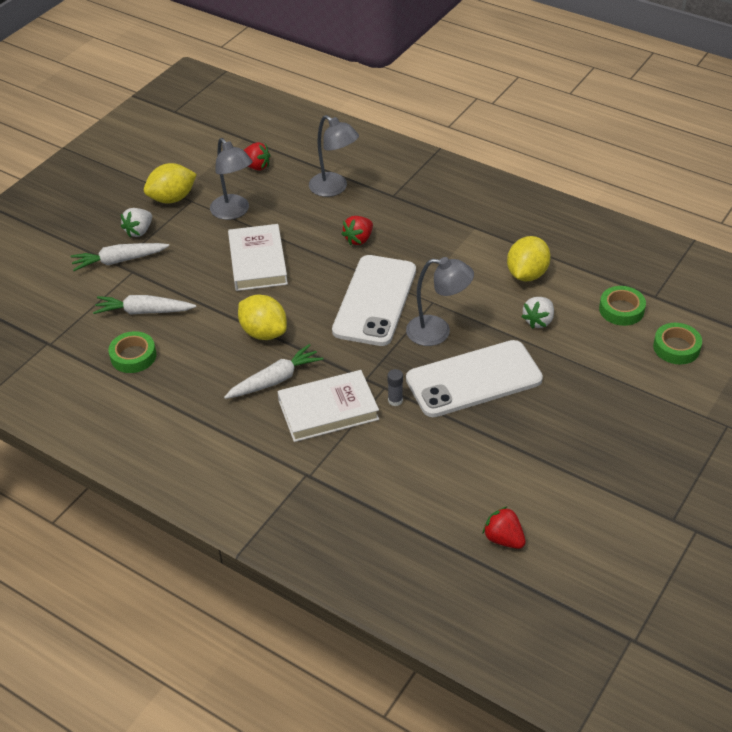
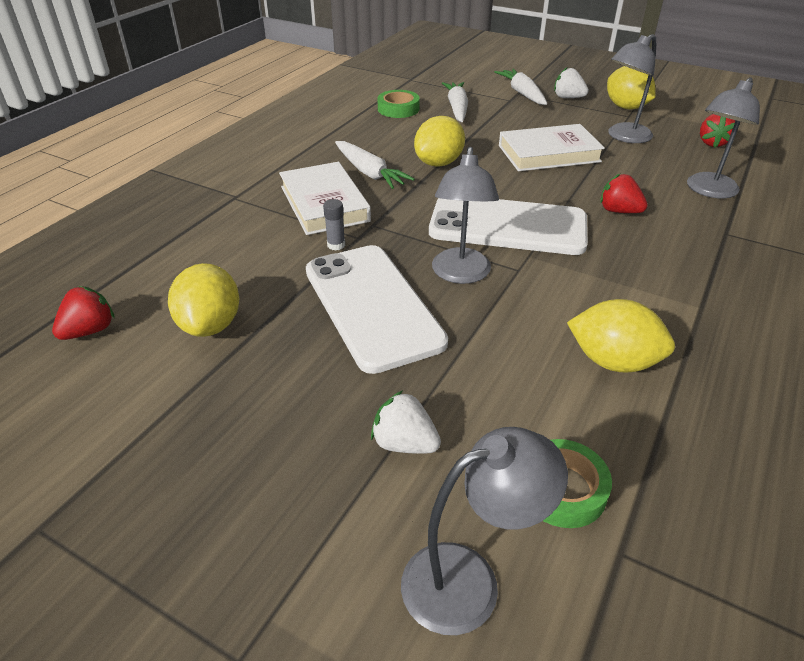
camera: 85 degrees right, 5 degrees down
white strawberry [522,297,554,329] -> white strawberry moved to [371,391,441,454]
green tape [653,323,702,365] -> grey lamp [401,427,568,635]
none -> yellow lemon [168,263,239,337]

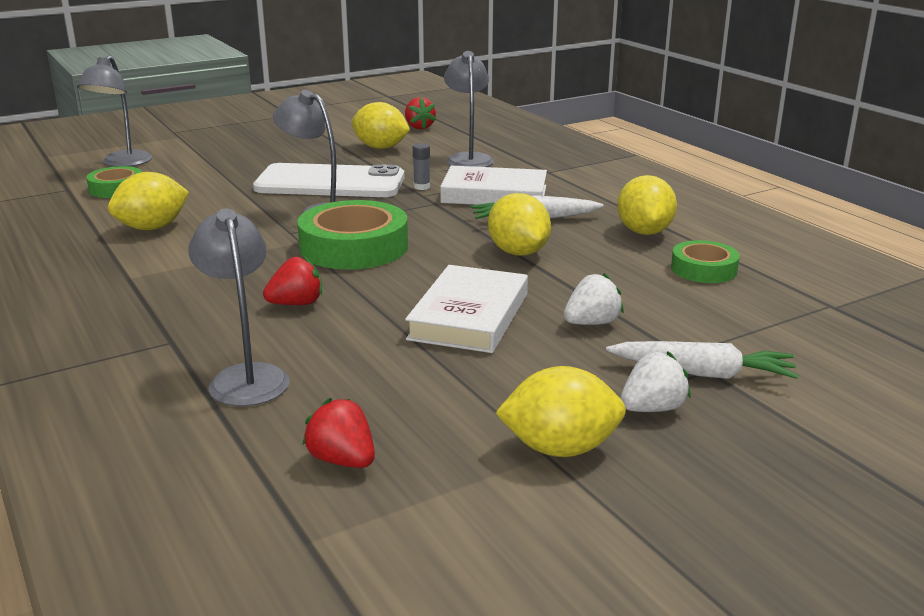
camera: 120 degrees right, 15 degrees down
white strawberry [371,391,441,454] -> white strawberry moved to [564,273,624,325]
white phone [429,198,588,255] -> green tape [297,200,408,270]
white carrot [442,82,468,122] -> none
grey lamp [608,34,656,143] -> grey lamp moved to [444,51,494,167]
none -> yellow lemon [617,175,677,235]

